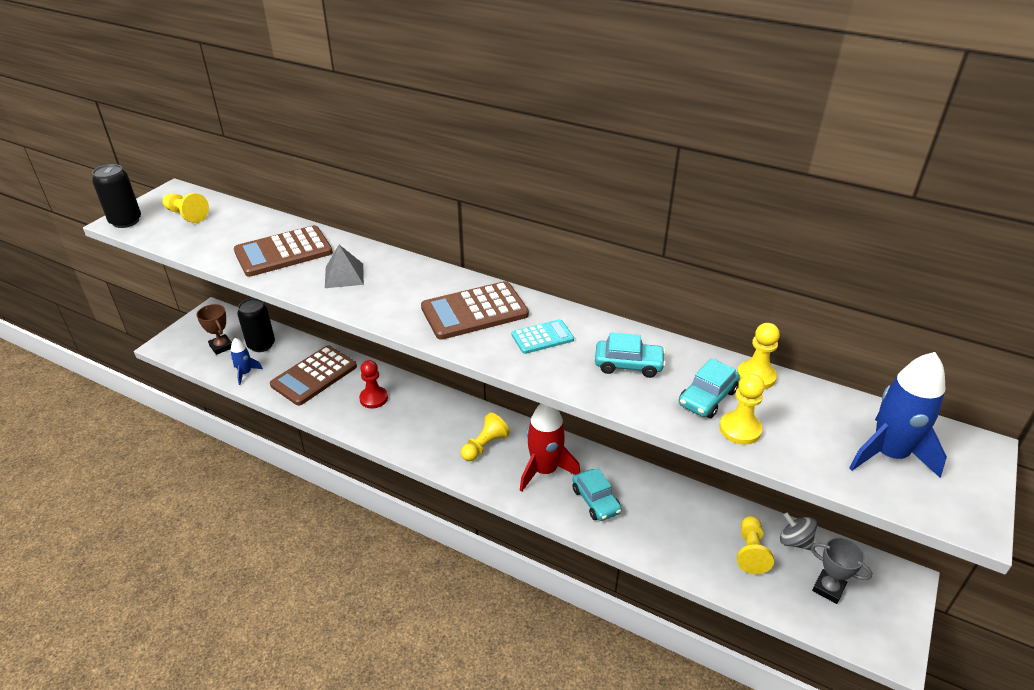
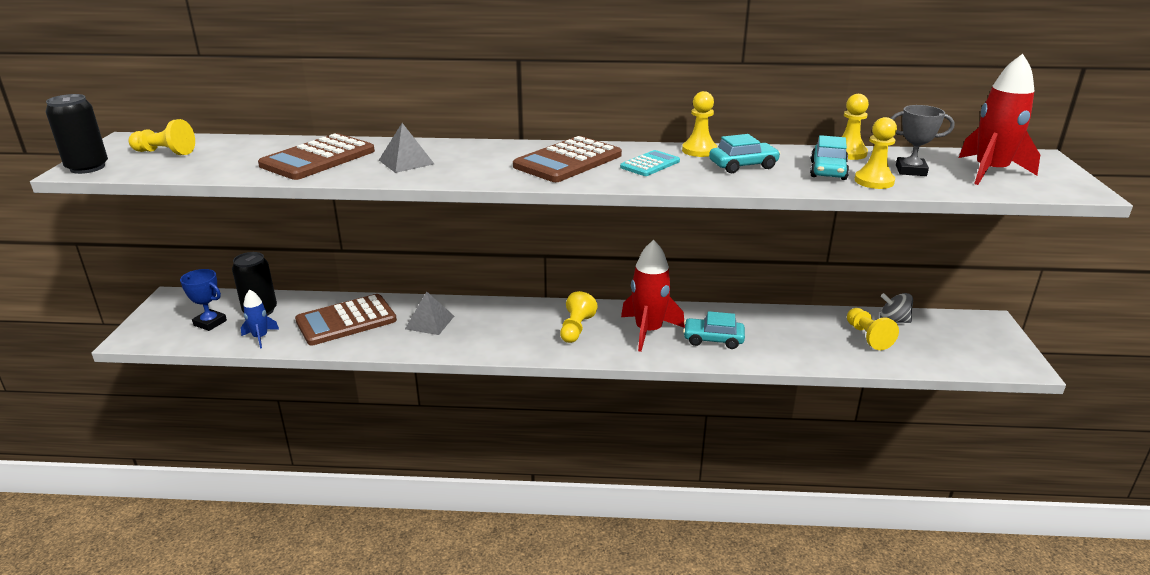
camera: 25 degrees left, 10 degrees down
brown trophy [196,304,232,355] -> blue trophy [180,269,227,331]
brown calculator [270,345,357,406] -> brown calculator turned 45 degrees clockwise [295,294,397,345]
red pawn [359,360,388,409] -> grey pyramid [405,292,454,335]
turquoise car [572,468,622,521] -> turquoise car turned 150 degrees clockwise [683,311,745,349]
grey trophy [811,537,872,604] -> grey trophy moved to [891,105,955,176]
blue rocket [849,352,947,478] -> red rocket [959,54,1040,185]
none -> yellow pawn [682,91,717,157]

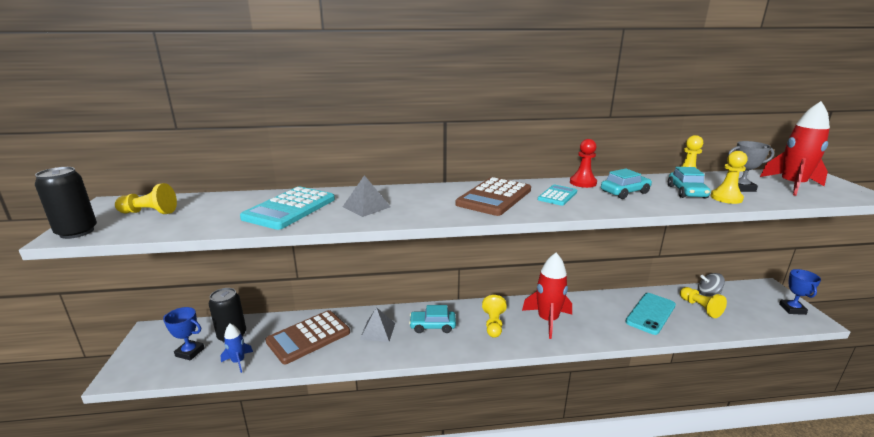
camera: 10 degrees left, 5 degrees down
brown calculator [258,133,375,180] -> turquoise calculator [240,187,335,230]
yellow pawn [682,91,717,157] -> red pawn [570,139,597,188]
turquoise car [683,311,745,349] -> turquoise car moved to [409,305,456,333]
none -> turquoise phone [625,293,676,335]
none -> blue trophy [779,269,821,315]

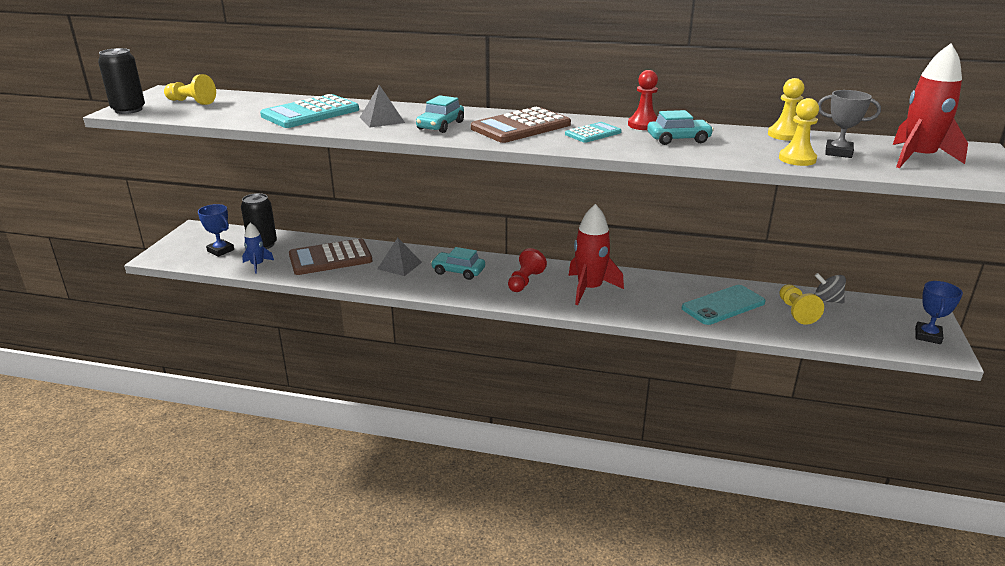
camera: 20 degrees right, 5 degrees up
yellow pawn [482,295,507,338] -> red pawn [508,248,547,292]
turquoise car [668,167,711,199] -> turquoise car moved to [416,95,464,133]

